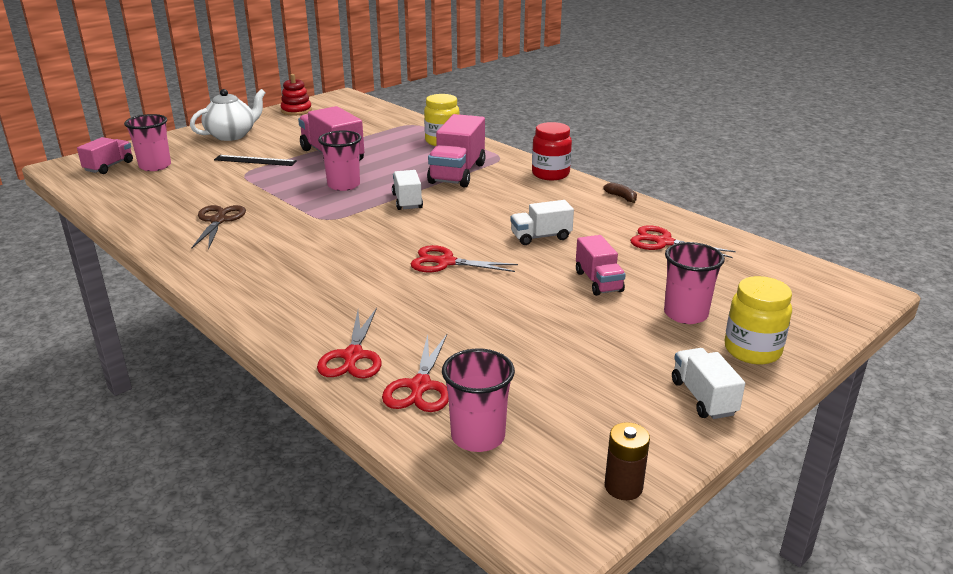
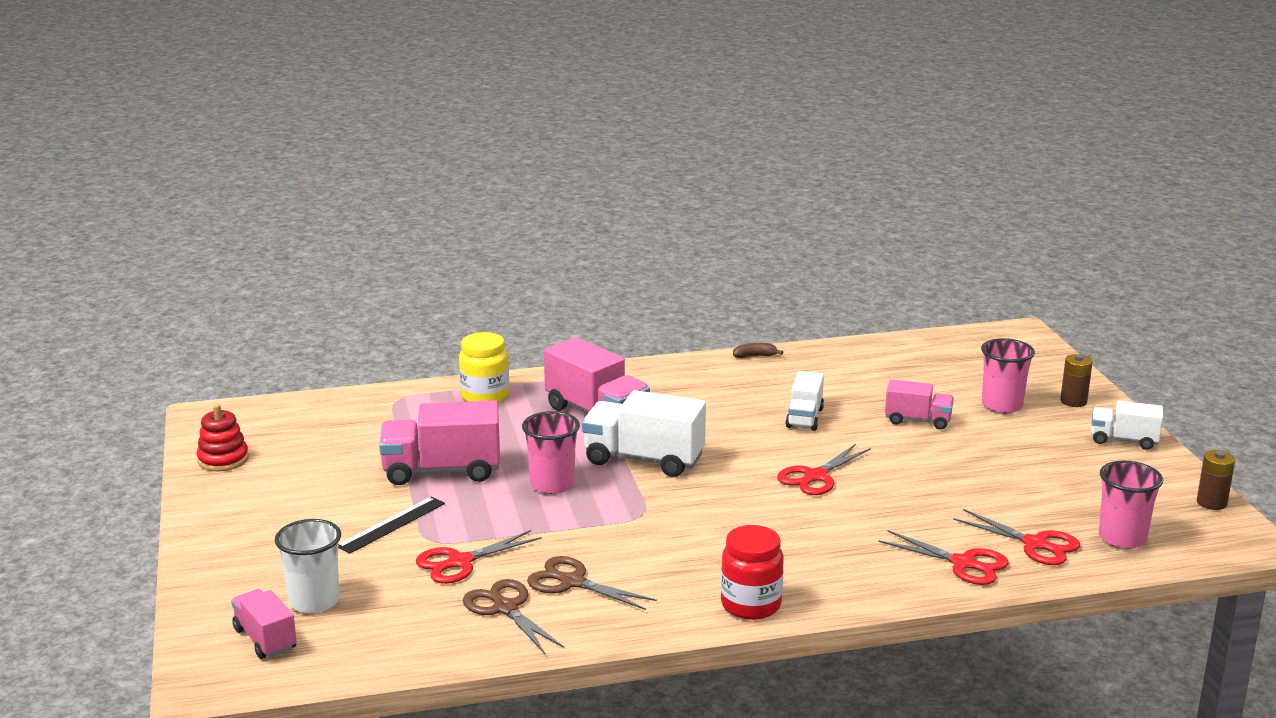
camera: 60 degrees left, 5 degrees down
pink cup [124,114,171,171] -> white cup [275,519,341,613]
white teapot [190,89,266,141] -> none
white truck [392,170,423,210] -> white truck [582,390,706,477], size x1.70
red jar [532,122,572,180] -> red jar moved to [721,525,784,620]
red scissors [630,225,736,258] -> red scissors moved to [416,530,542,584]
yellow jar [725,276,792,364] -> brown battery [1060,354,1093,407]
none -> brown scissors [463,579,564,654]

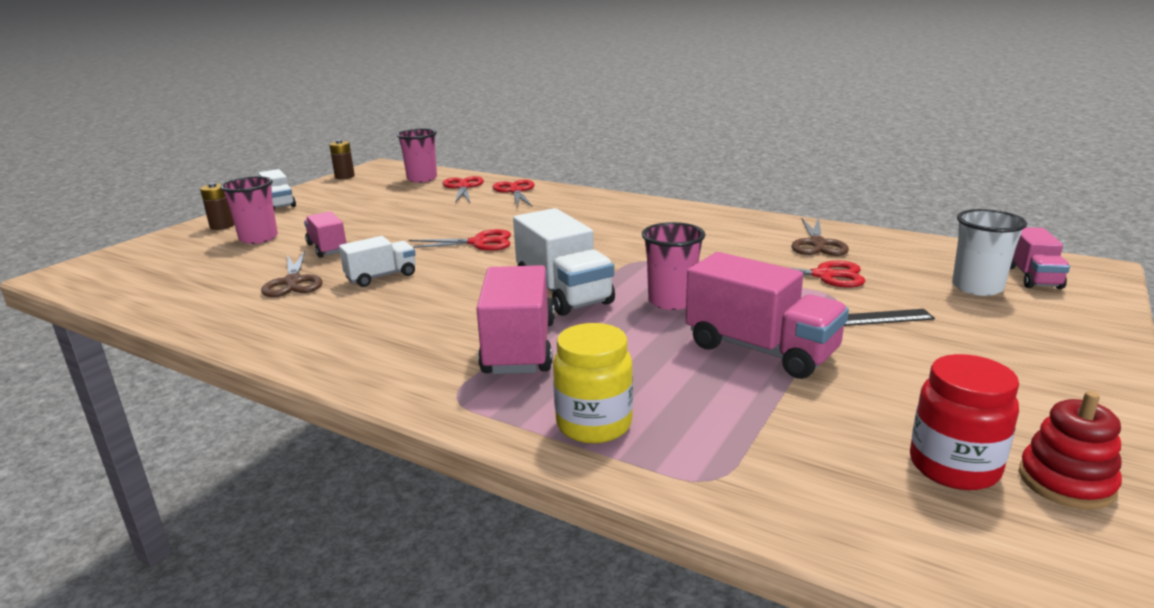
camera: 135 degrees left, 0 degrees up
brown scissors [527,556,657,610] -> brown scissors moved to [261,251,323,297]
red jar [721,525,784,620] -> red jar moved to [910,354,1019,490]
brown banana [733,343,783,358] -> none

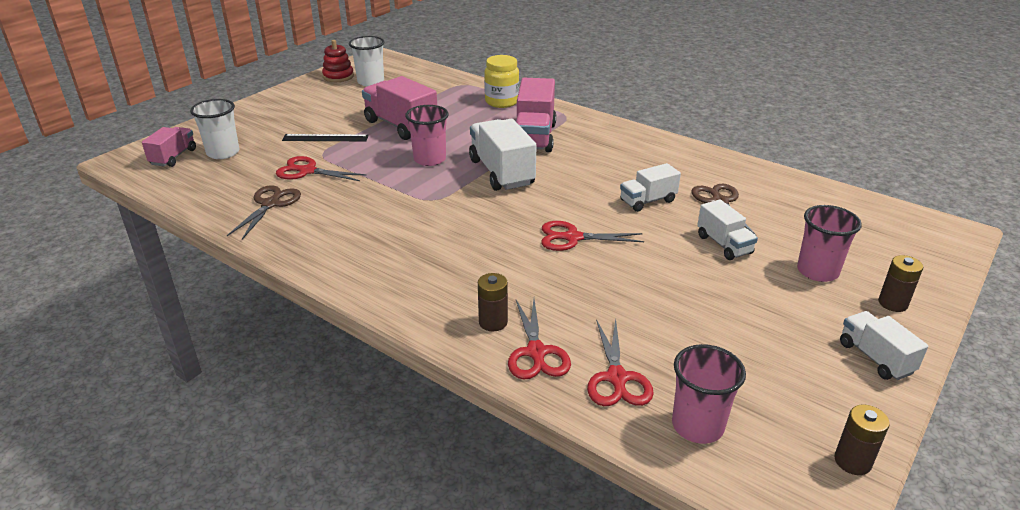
camera: 175 degrees left, 10 degrees up
pink truck [304,211,347,258] -> white truck [697,199,758,260]
red jar [910,354,1019,490] -> white cup [349,36,384,86]
none -> brown battery [478,273,508,331]

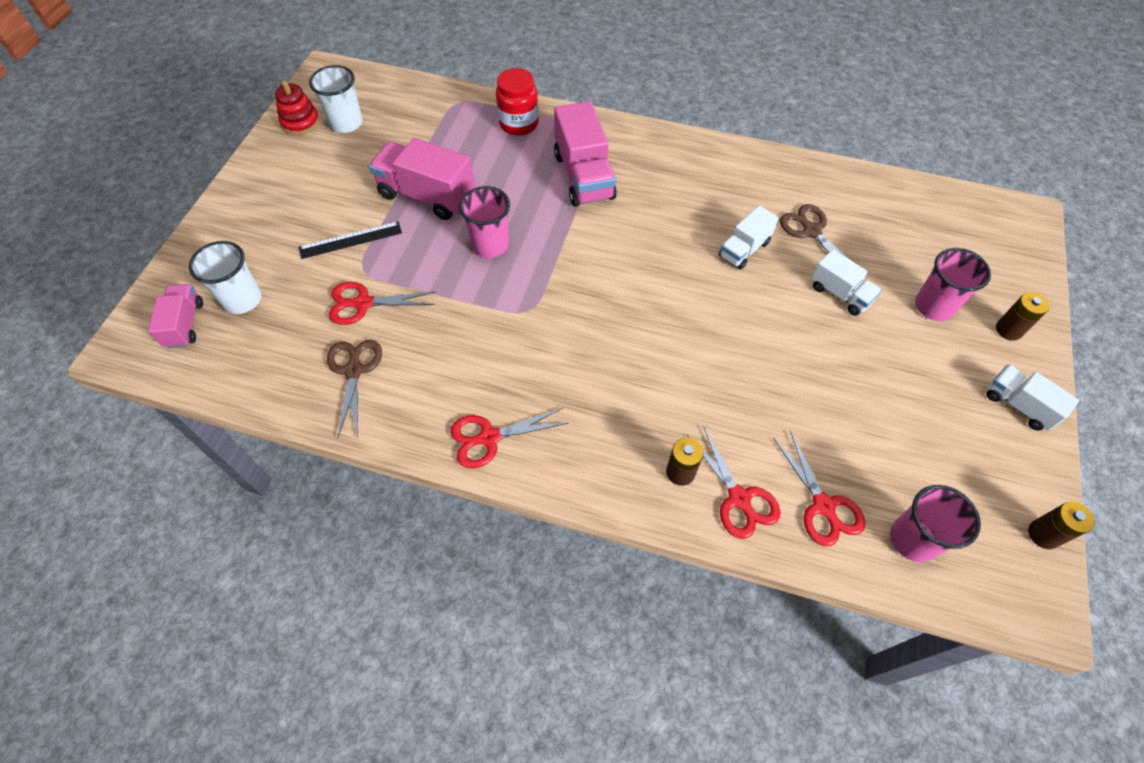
camera: 20 degrees left, 25 degrees up
white truck [469,119,537,191] -> none
yellow jar [484,55,519,108] -> red jar [496,68,539,136]
red scissors [541,221,644,251] -> red scissors moved to [450,408,568,468]

